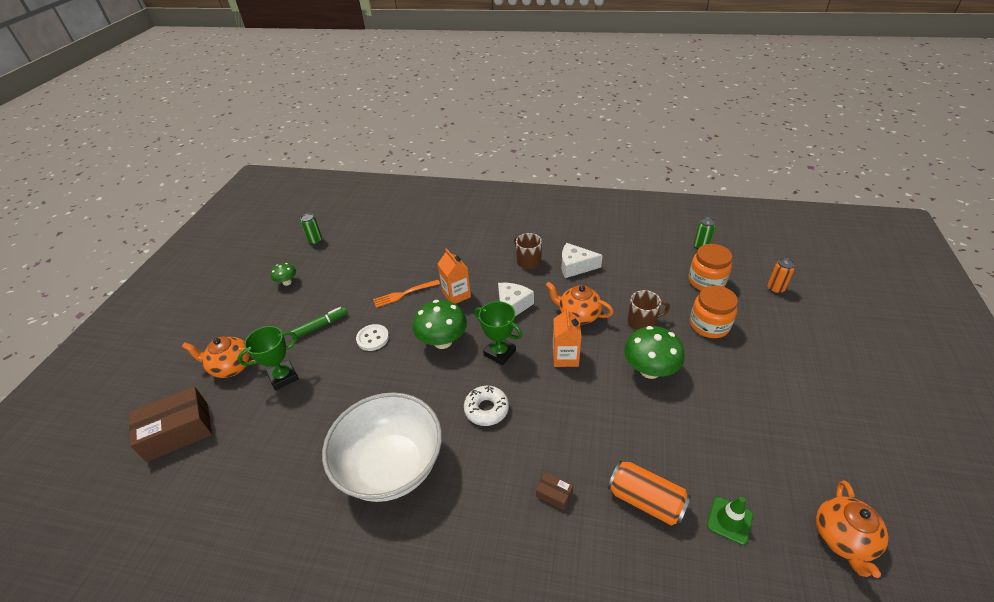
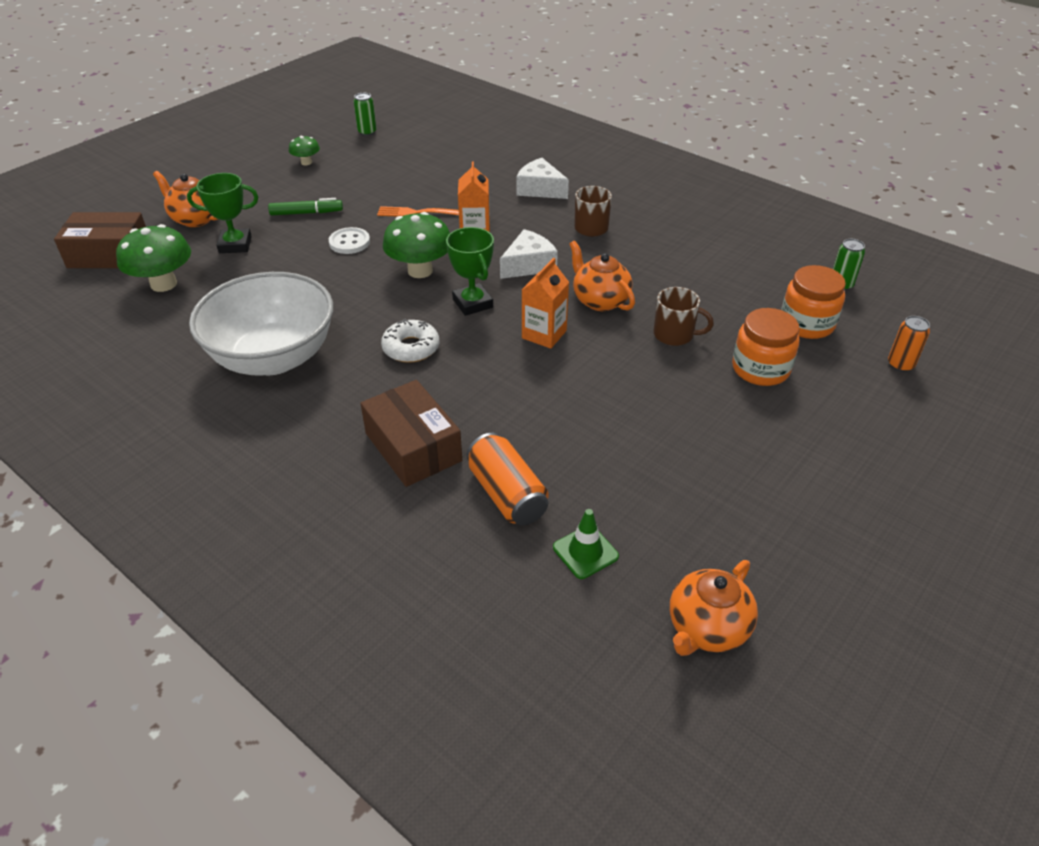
camera: 25 degrees right, 0 degrees up
brown box [536,472,574,510] -> brown box [360,380,462,487], size x2.27
white cheese [561,243,603,278] -> white cheese moved to [517,158,569,199]
green mushroom [624,326,685,379] -> green mushroom moved to [116,224,191,292]

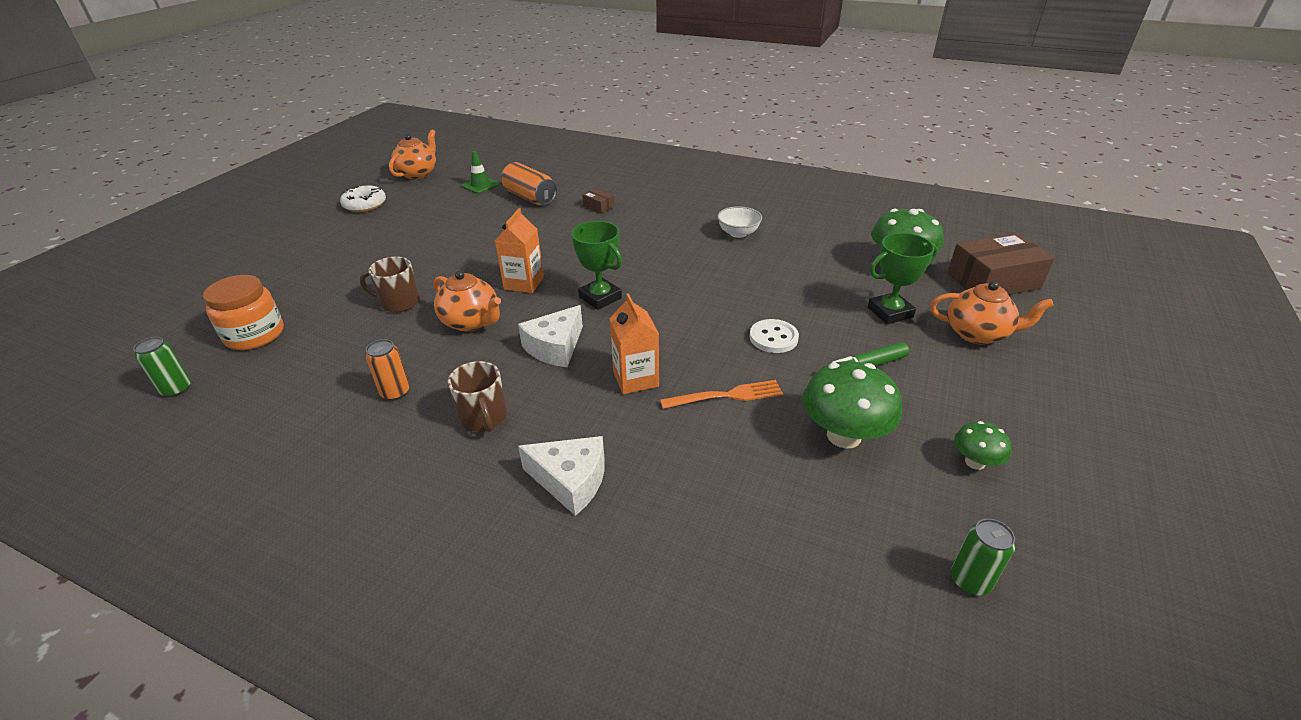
camera: 165 degrees right, 5 degrees down
white bowl [189,272,333,376] -> white bowl [717,206,762,238], size x0.41
brown box [360,380,462,487] -> brown box [582,188,615,214], size x0.44
white donut [381,319,439,363] -> white donut moved to [340,186,386,212]
green mushroom [383,212,450,278] -> green mushroom moved to [803,361,902,448]
orange jar [732,308,799,386] -> none
orange can [888,316,930,372] -> orange can moved to [365,339,410,401]

